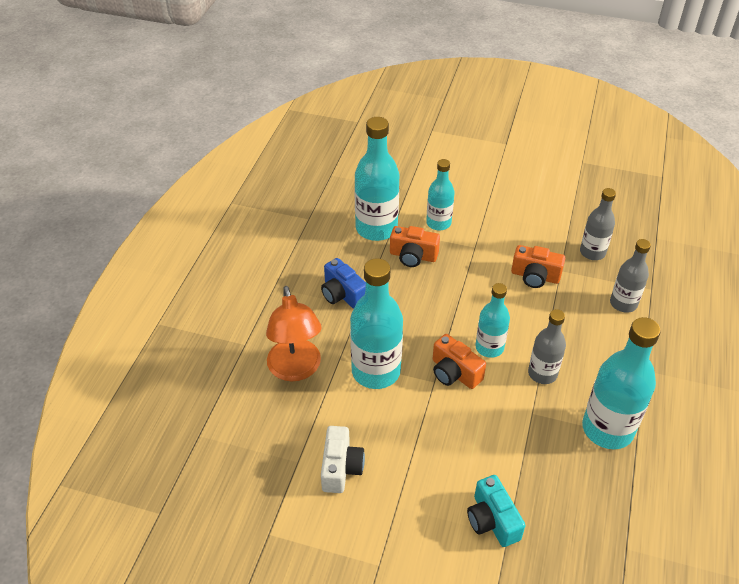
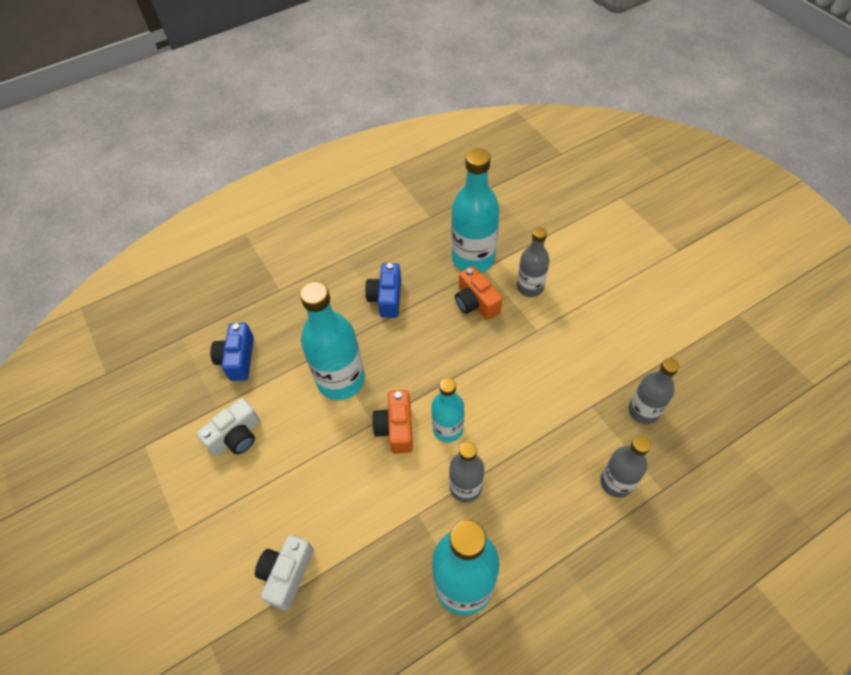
camera: 45 degrees right, 10 degrees up
orange lamp [266,286,322,381] -> none
turquoise bottle [426,159,454,230] -> grey bottle [517,227,549,297]
turquoise camera [467,475,526,547] -> white camera [255,535,314,611]
orange camera [511,245,565,288] -> none
none -> blue camera [210,323,254,381]

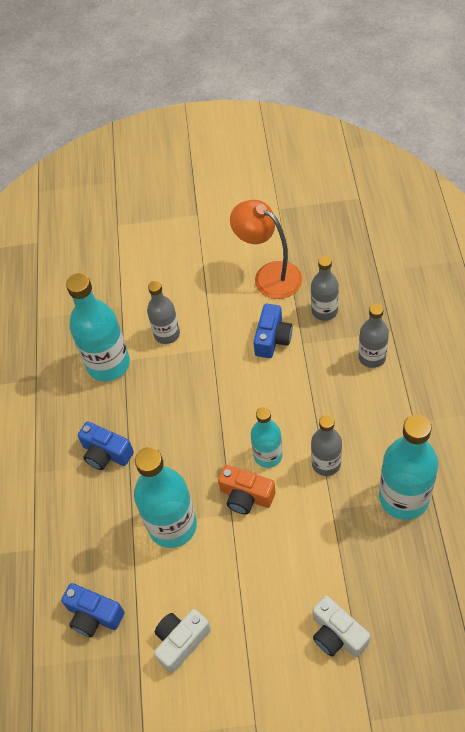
camera: 60 degrees left, 0 degrees up
white camera [196,398,260,456] -> white camera turned 120 degrees counterclockwise [154,609,211,673]
orange camera [455,266,502,320] -> none
none -> orange lamp [230,200,302,299]
none -> blue camera [253,304,293,358]

